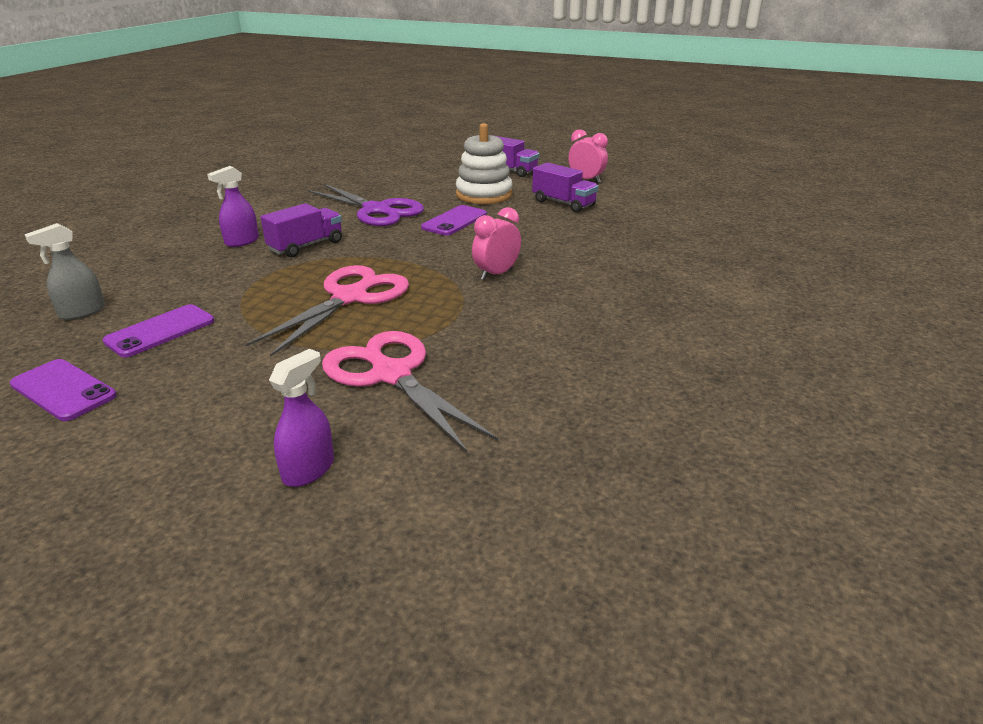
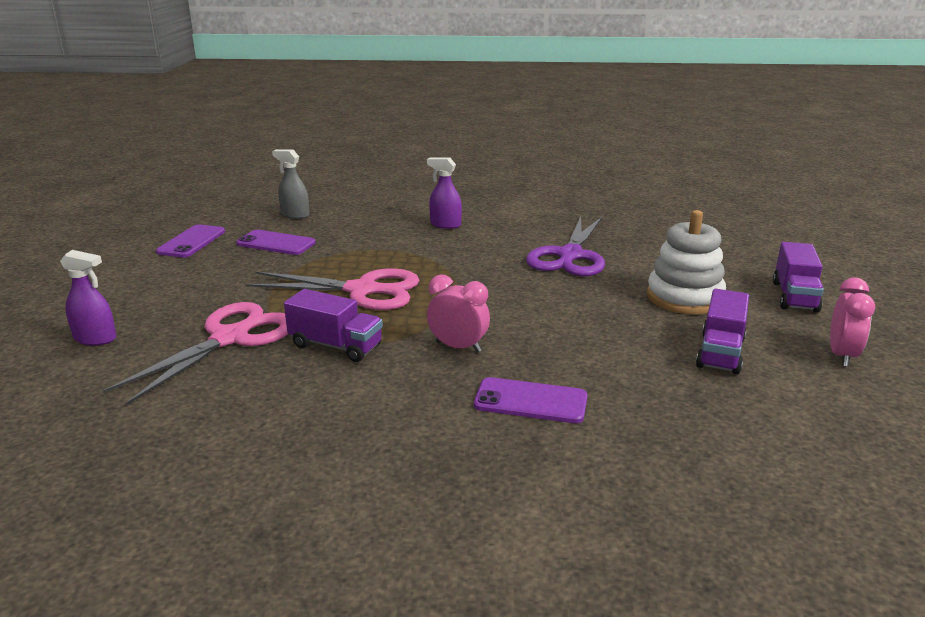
camera: 70 degrees right, 5 degrees down
purple truck [261,203,342,257] -> purple truck moved to [284,289,383,362]
purple phone [421,205,487,236] -> purple phone moved to [474,377,588,423]

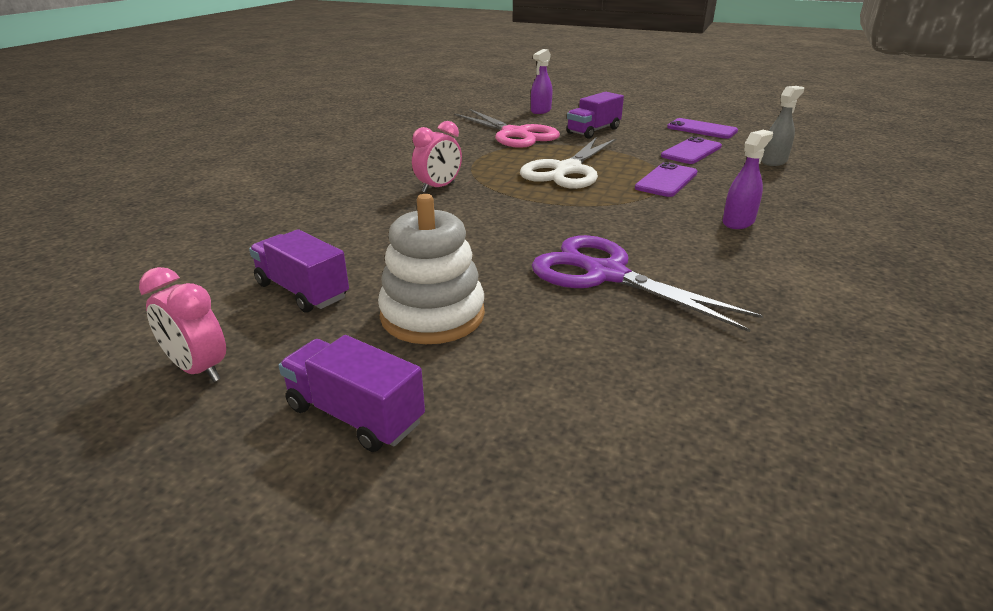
camera: 110 degrees right, 5 degrees up
pink scissors [245,269,420,310] -> white scissors [520,137,617,189]
purple truck [284,289,383,362] -> purple truck moved to [566,92,624,139]
purple phone [474,377,588,423] -> purple phone moved to [635,162,697,197]

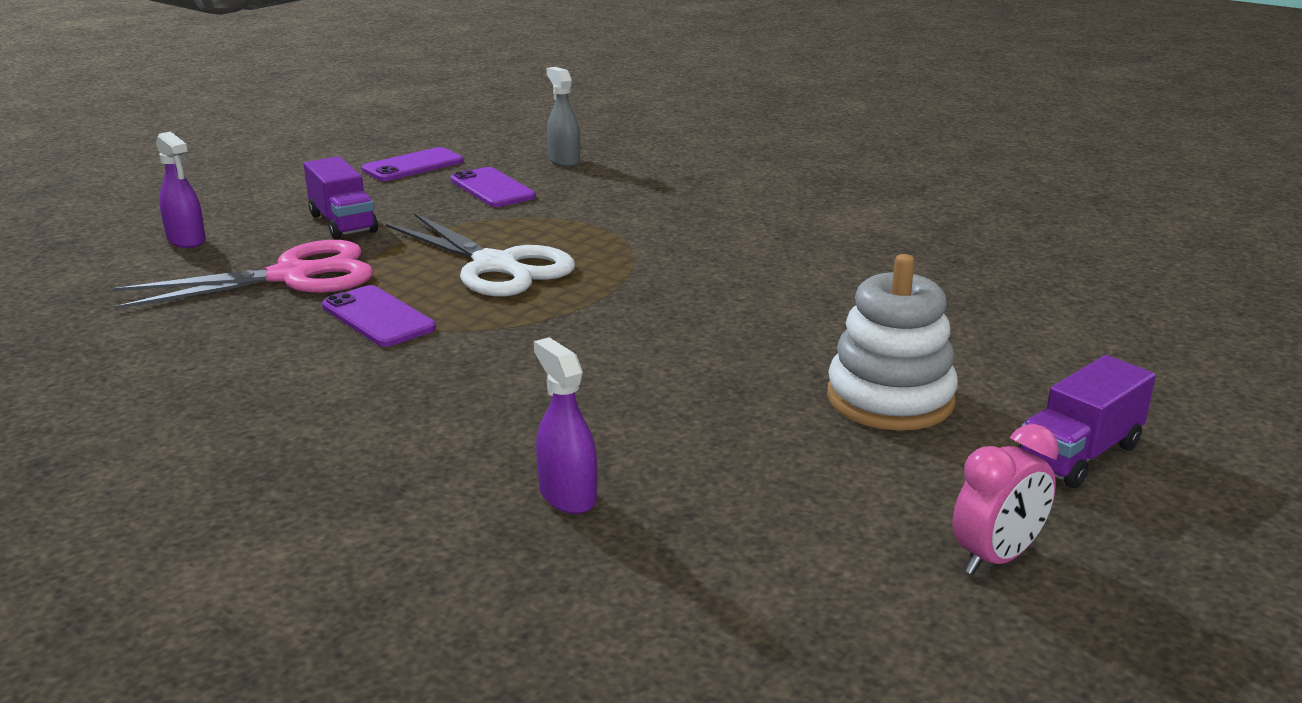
camera: 75 degrees left, 5 degrees down
purple truck [249,229,349,313] -> none
pink clock [412,121,462,193] -> none
purple scissors [532,235,764,332] -> none
purple phone [635,162,697,197] -> purple phone moved to [322,285,436,347]
purple spray bottle [722,130,773,229] -> purple spray bottle moved to [534,337,597,514]

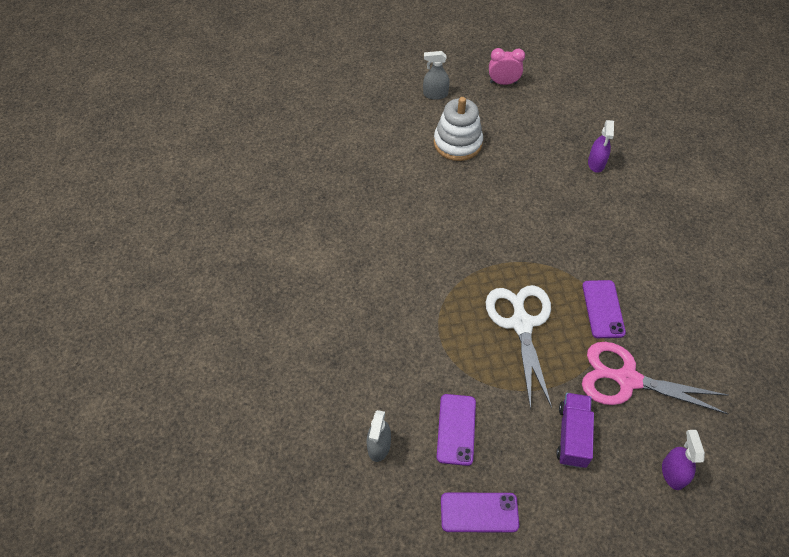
camera: 140 degrees left, 30 degrees up
purple truck [1018,355,1156,488] -> grey spray bottle [423,51,450,100]

